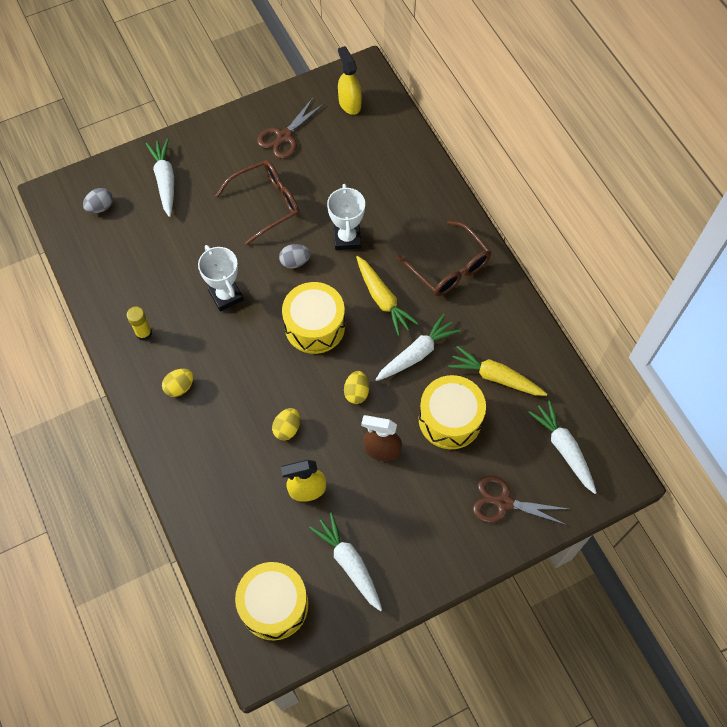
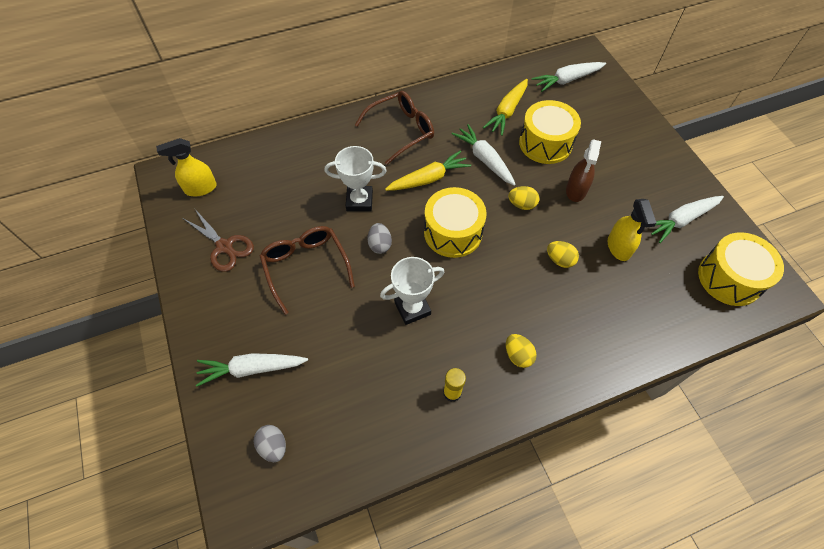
camera: 85 degrees left, 5 degrees down
brown scissors [473,475,568,525] -> none

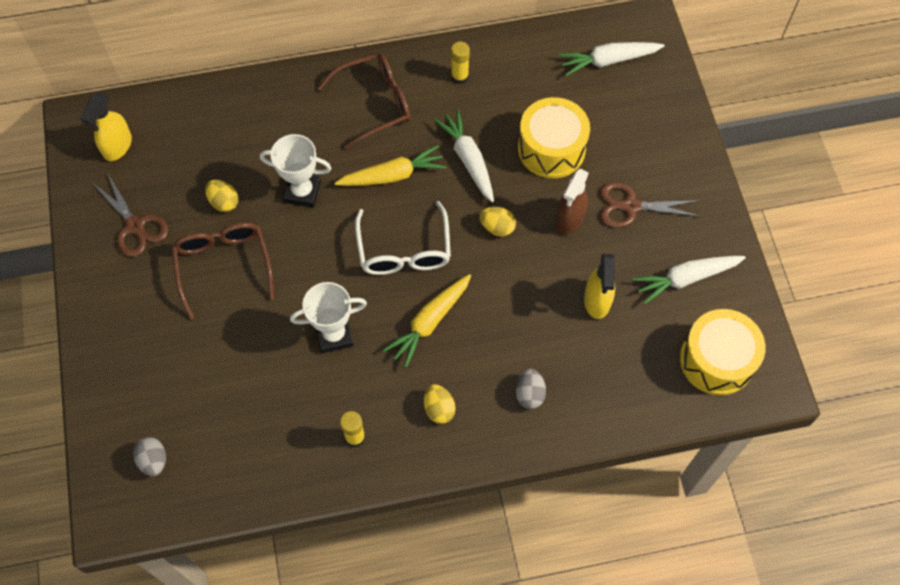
camera: 10 degrees right, 5 degrees up
yellow spray bottle [156,138,217,196] -> yellow spray bottle turned 60 degrees counterclockwise [80,93,132,161]
white carrot [196,353,308,387] -> none
grey egg [367,223,392,254] -> grey egg moved to [516,369,546,409]
yellow drum [424,187,487,258] -> white glasses [355,201,451,275]
yellow carrot [483,79,528,136] -> yellow carrot moved to [383,274,471,368]
yellow egg [547,241,579,268] -> yellow egg moved to [205,180,238,212]
none -> yellow glue stick [451,41,470,84]
none -> brown scissors [600,182,702,228]

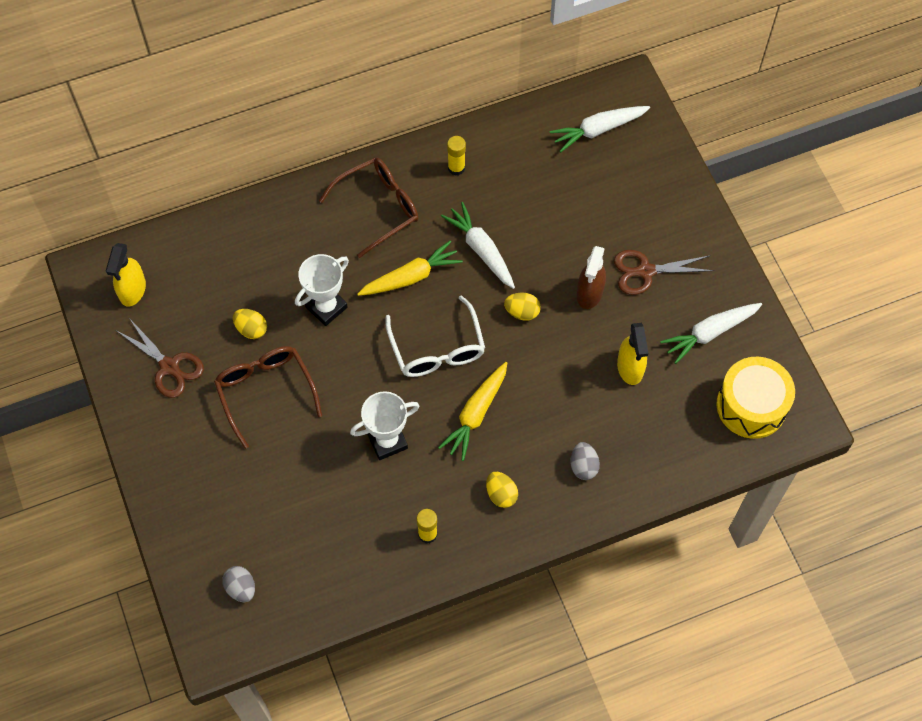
camera: 10 degrees left, 0 degrees up
white trophy [260,134,331,208] -> white trophy turned 45 degrees counterclockwise [295,254,349,326]
yellow drum [518,97,590,178] -> none

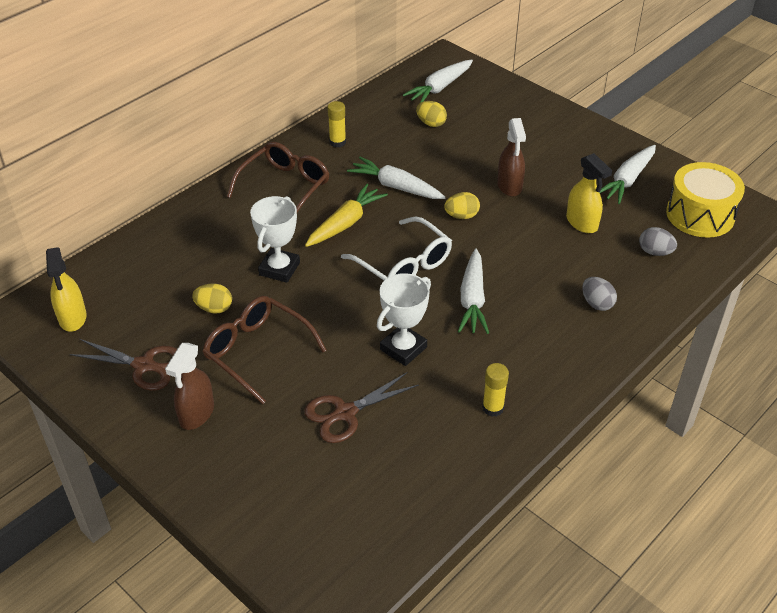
camera: 25 degrees left, 20 degrees down
grey egg [222,566,255,602] -> grey egg moved to [639,227,677,256]
yellow carrot [438,362,507,461] -> white carrot [458,248,489,334]
yellow egg [486,472,518,508] -> yellow egg moved to [416,101,447,127]
brown scissors [614,250,714,295] -> brown scissors moved to [304,372,419,443]
none -> brown spray bottle [165,343,214,430]

